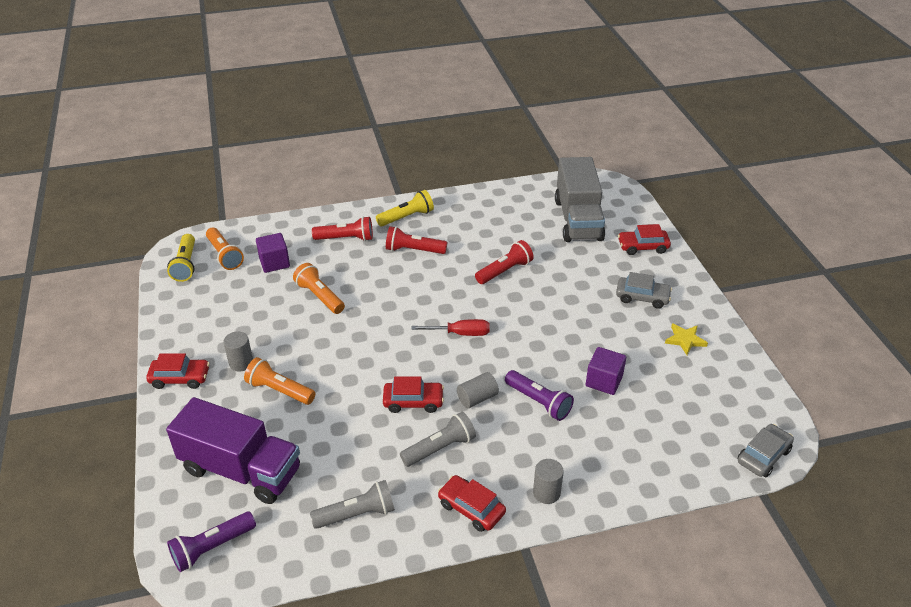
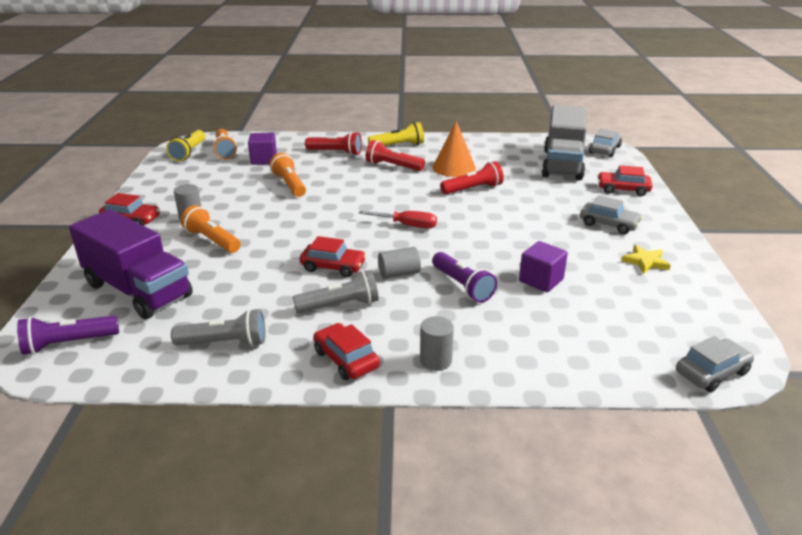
camera: 15 degrees right, 10 degrees down
none -> orange cone [433,121,476,177]
none -> grey car [589,129,622,157]

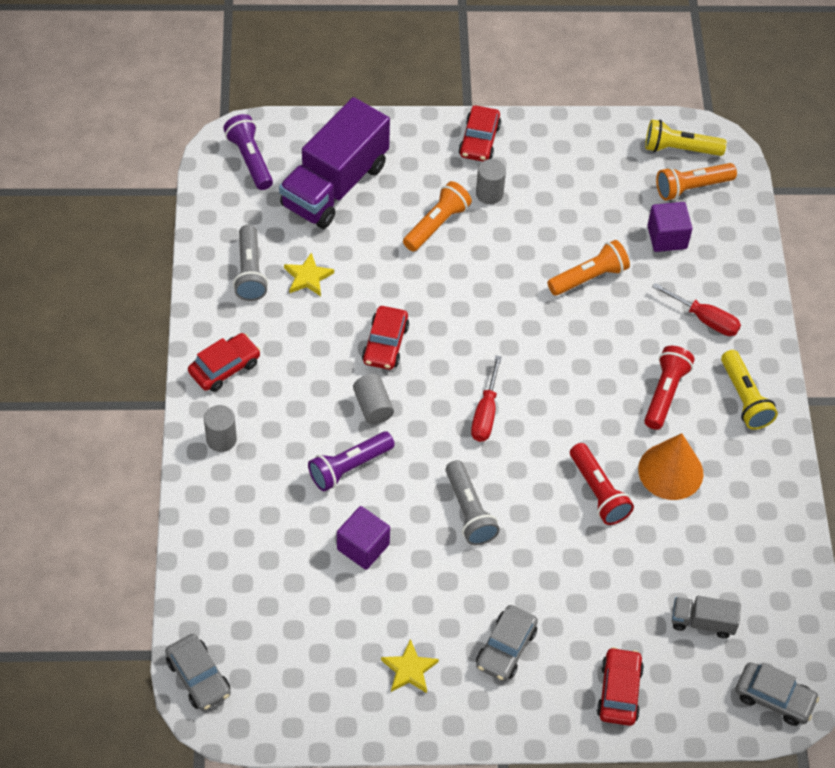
camera: 85 degrees right, 25 degrees up
grey flashlight [293,270,379,313] -> grey flashlight moved to [446,460,500,545]
red flashlight [305,132,362,155] -> red screwdriver [652,283,741,336]
grey truck [542,105,587,180] -> grey truck [672,596,741,638], size x0.45
none -> yellow star [284,252,334,296]

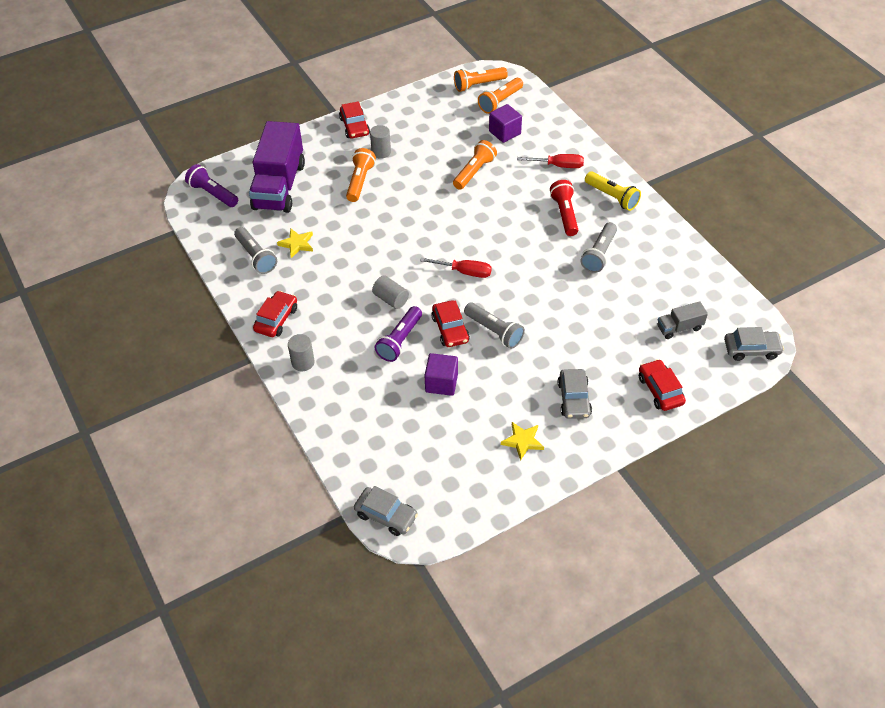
camera: 25 degrees left, 5 degrees down
red car [362,306,409,370] -> red car moved to [431,300,470,347]
red screwdriver [471,355,502,442] -> red screwdriver turned 60 degrees counterclockwise [420,257,492,278]
red flashlight [570,443,634,525] -> none
orange cone [638,433,703,500] -> grey flashlight [580,222,617,273]
yellow flashlight [645,119,727,156] -> orange flashlight [454,67,508,92]

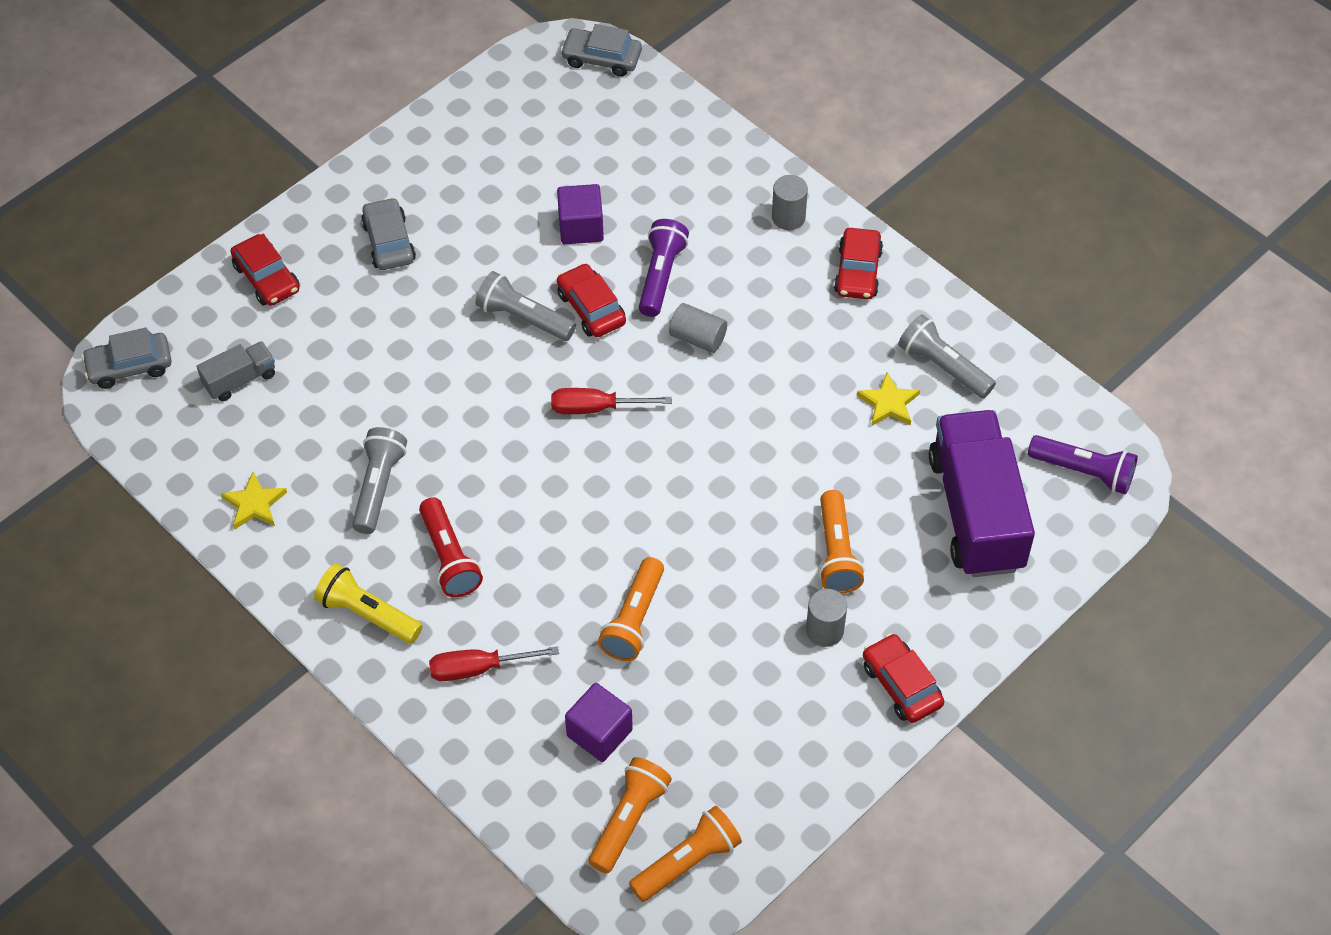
camera: 165 degrees right, 5 degrees up
yellow star [501,422,544,461] -> yellow star moved to [221,472,287,530]

